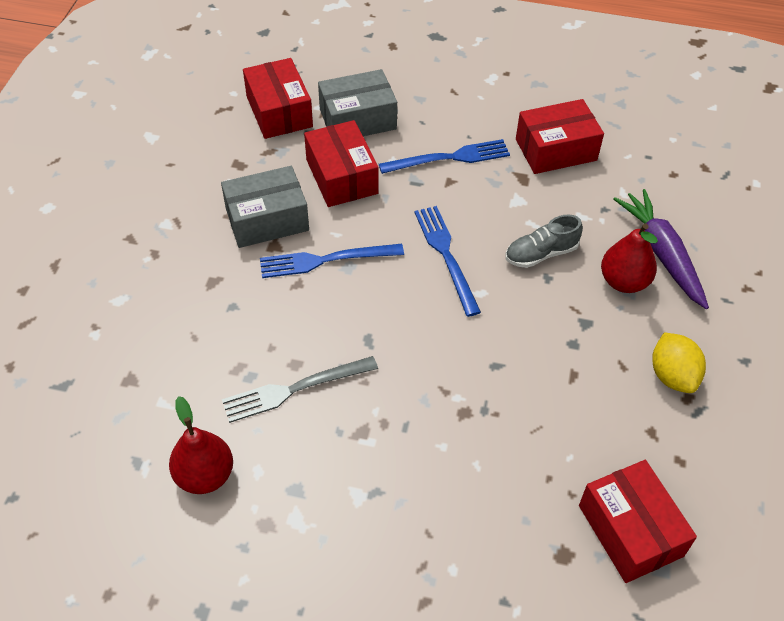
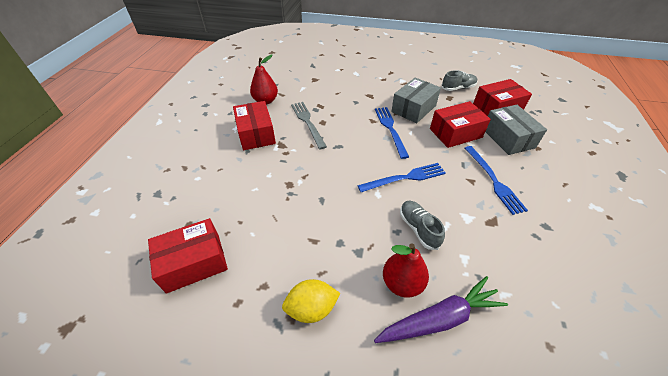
camera: 90 degrees right, 5 degrees down
grey box [221,166,309,248] -> grey box turned 60 degrees clockwise [391,77,441,123]
red box [516,99,604,174] -> red box moved to [233,101,276,150]
none -> grey shoe [441,70,478,91]

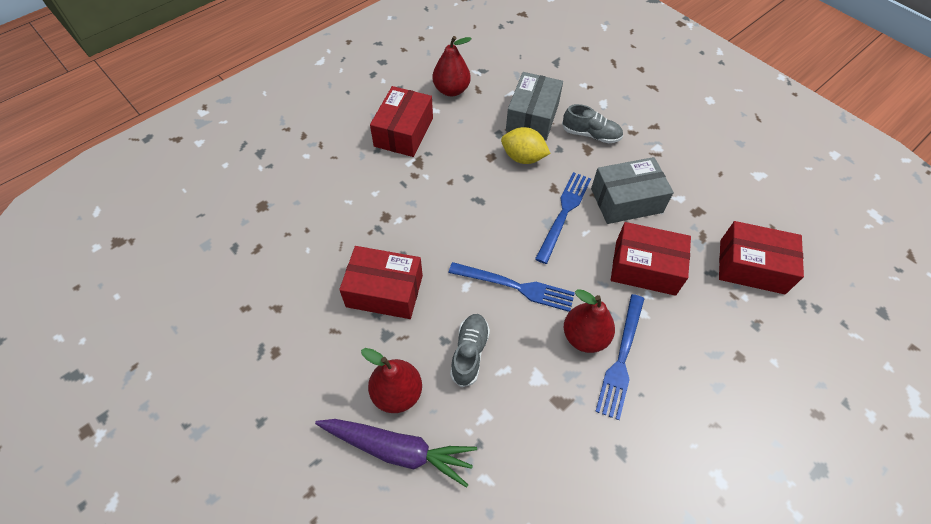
camera: 35 degrees right, 10 degrees up
red box [148,218,228,294] -> red box moved to [339,246,423,319]
yellow lemon [282,279,341,323] -> yellow lemon moved to [501,127,551,164]
grey fork [291,102,327,149] -> none
grey shoe [441,70,478,91] -> grey shoe moved to [562,104,623,143]
grey box [485,105,547,155] -> grey box moved to [506,72,563,141]
none -> red pear [564,289,615,353]

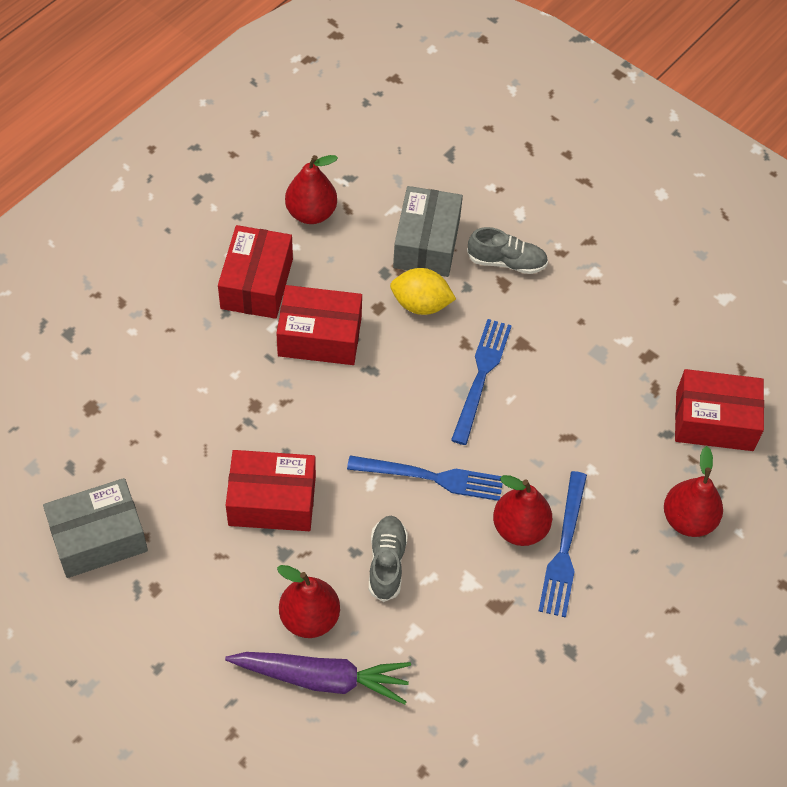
camera: 10 degrees left, 0 degrees up
grey box [591,157,674,224] -> grey box moved to [43,478,148,578]
red box [611,222,691,296] -> red box moved to [276,285,362,365]
none -> red pear [664,446,723,537]

